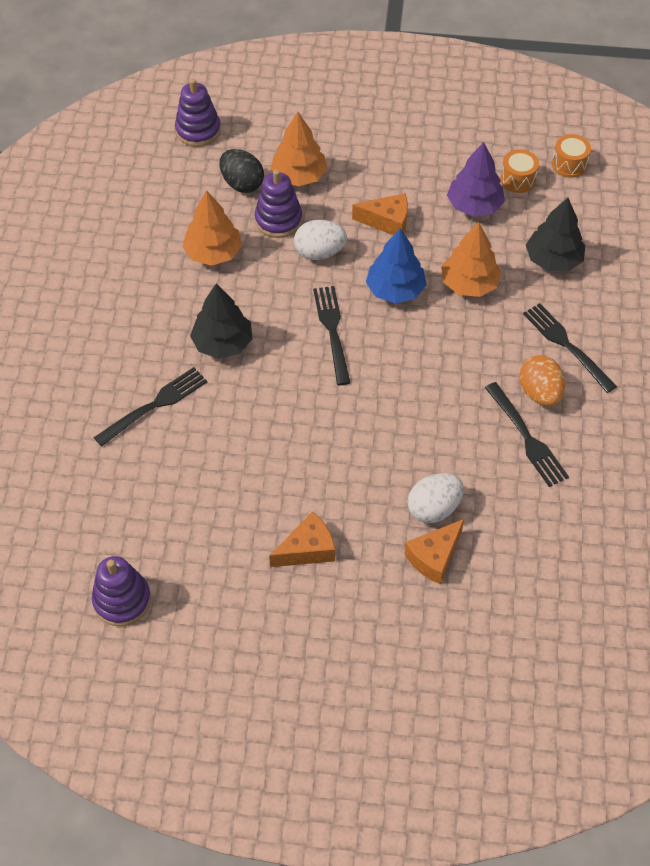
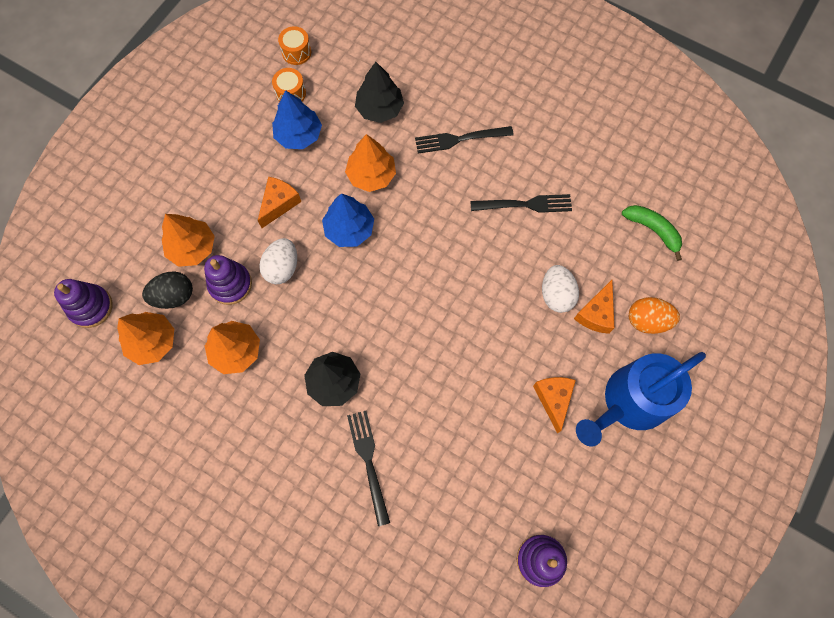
camera: 65 degrees left, 15 degrees up
black fork [313,286,351,385] -> none
orange cheese [404,519,464,584] -> orange cheese turned 45 degrees clockwise [574,280,614,334]
purple tree [447,142,505,217] -> blue tree [272,90,322,149]
orange egg [519,355,565,406] -> orange egg moved to [629,297,680,334]
none -> orange tree [117,312,174,365]
none -> blue watering can [576,352,706,447]
none -> green banana [622,205,682,261]

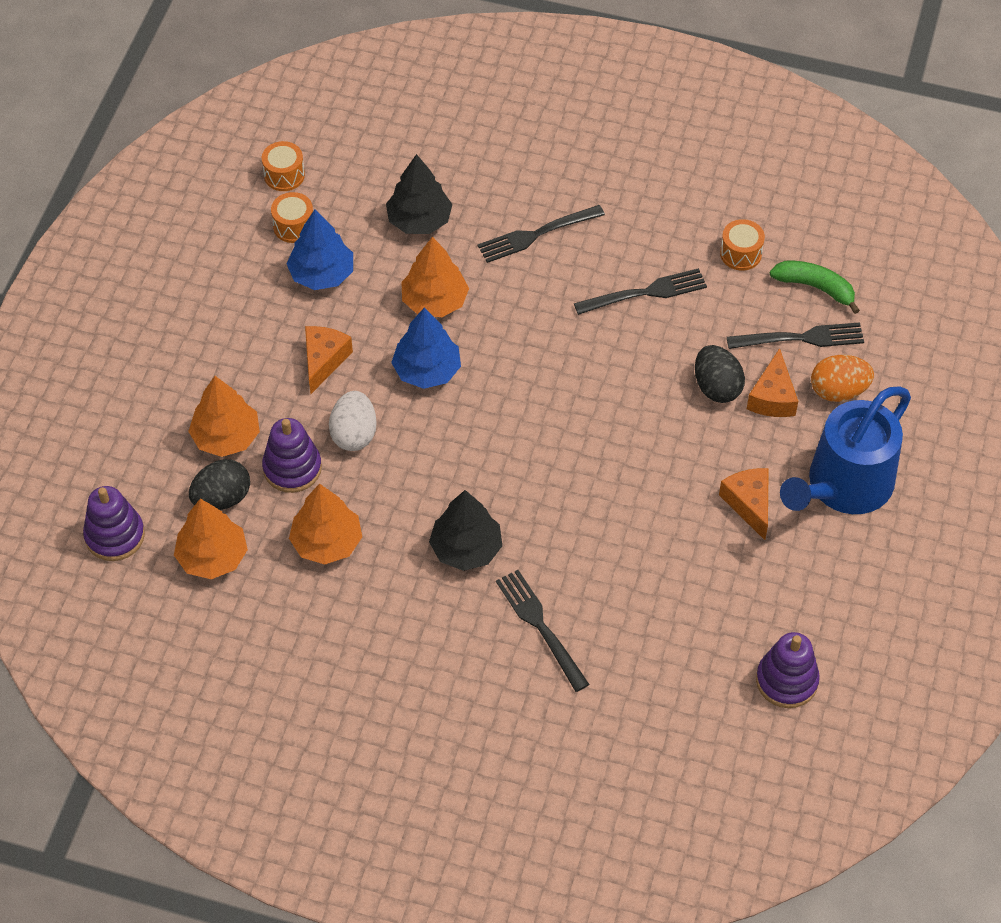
camera: 15 degrees left, 15 degrees down
white egg [542,265,579,313] -> black egg [695,345,745,403]
none -> orange drum [720,219,765,270]
none -> black fork [727,322,864,349]

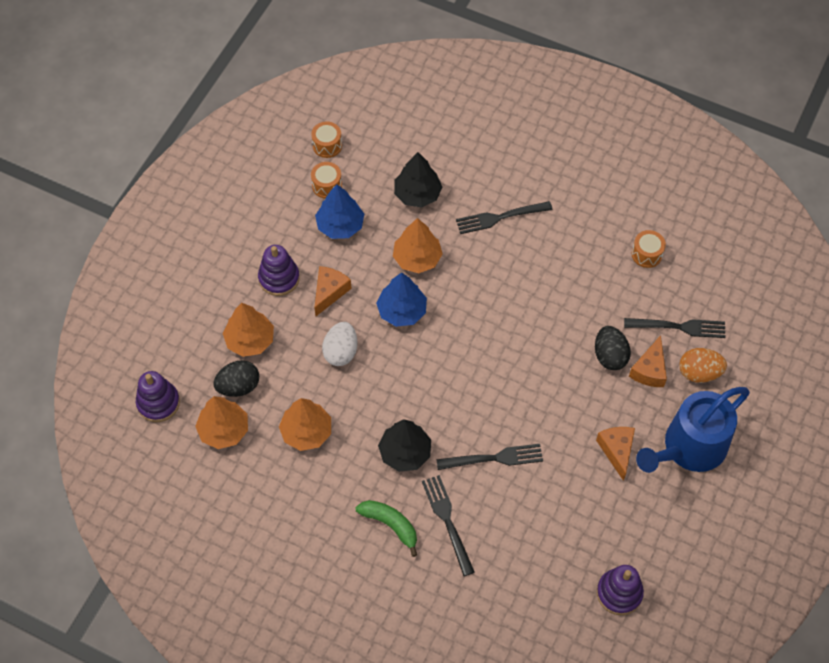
camera: 10 degrees right, 5 degrees up
purple stacking toy [262,418,322,493] -> purple stacking toy moved to [258,245,300,296]
black fork [574,268,707,315] -> black fork moved to [436,444,543,470]
green banana [770,261,860,314] -> green banana moved to [355,500,417,557]

